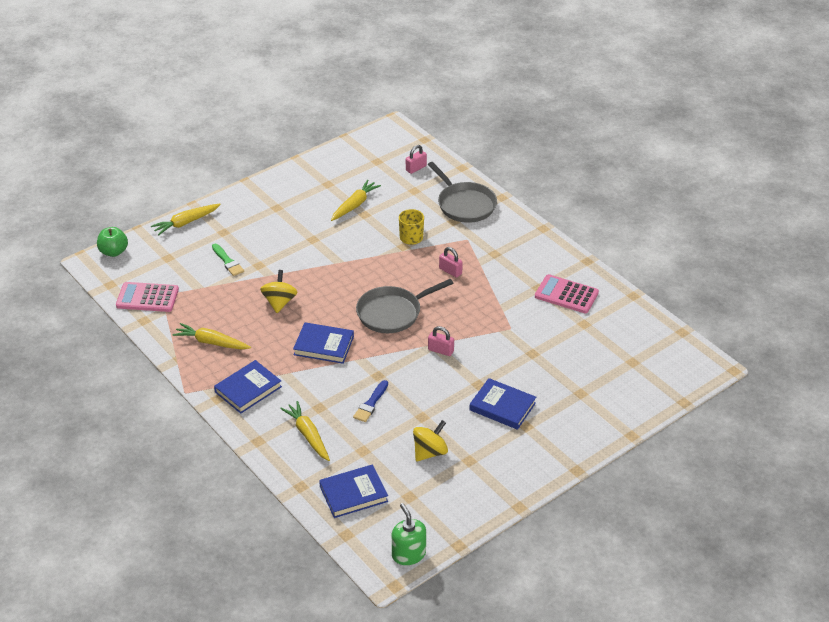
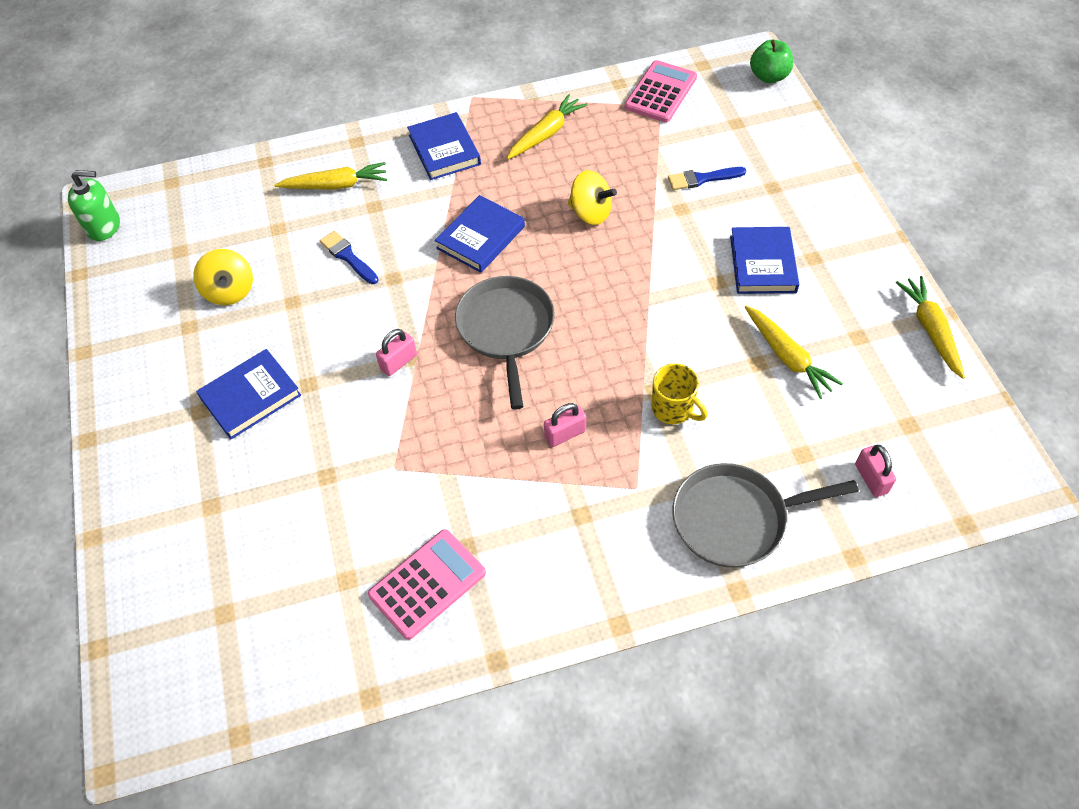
camera: 115 degrees right, 15 degrees up
yellow carrot [151,204,221,235] -> yellow carrot moved to [896,276,965,379]
green brush [212,244,244,276] -> blue brush [668,167,746,190]
blue book [319,464,388,518] -> blue book moved to [730,227,799,294]

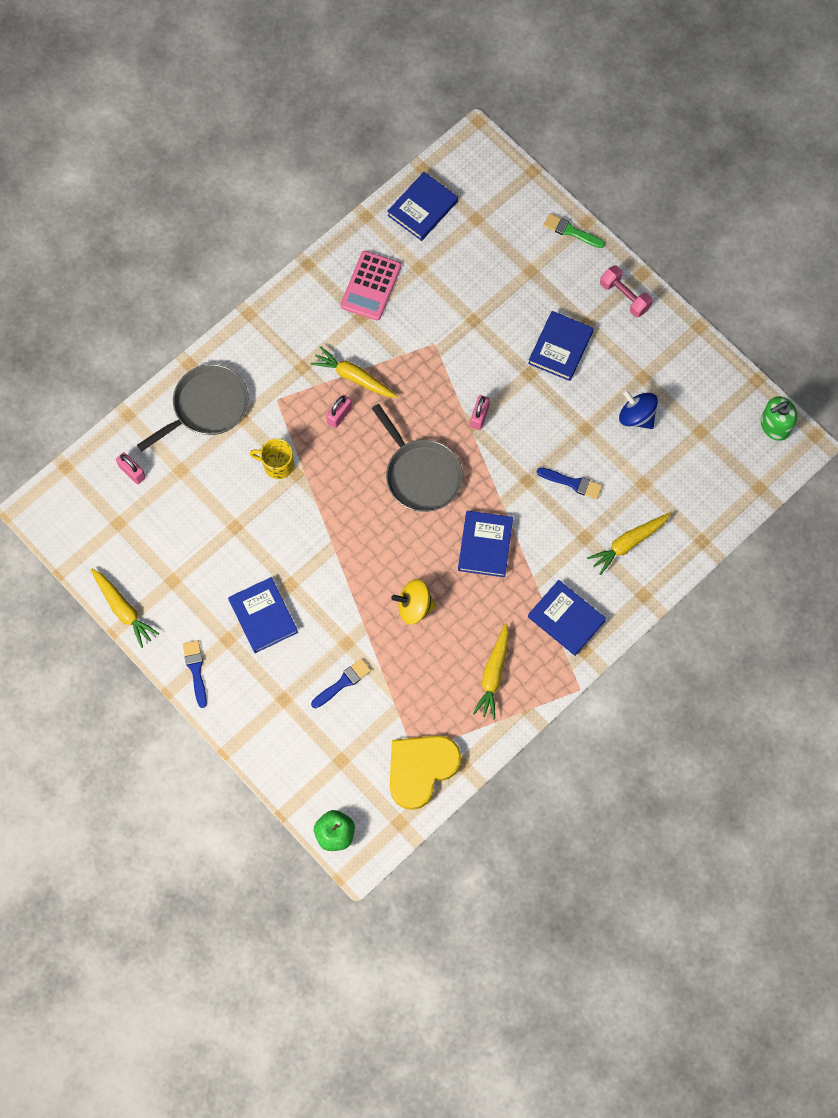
camera: 150 degrees right, 15 degrees up
yellow spinning top [193,249,253,305] -> blue spinning top [619,389,658,429]
pink calculator [625,60,697,123] -> yellow heart [390,735,461,810]
yellow carrot [745,306,843,399] -> yellow carrot moved to [311,347,398,398]
none -> blue brush [183,640,207,708]
none -> blue book [387,172,458,241]
none -> green brush [543,213,605,248]
none -> pink dumbbell [600,265,653,317]

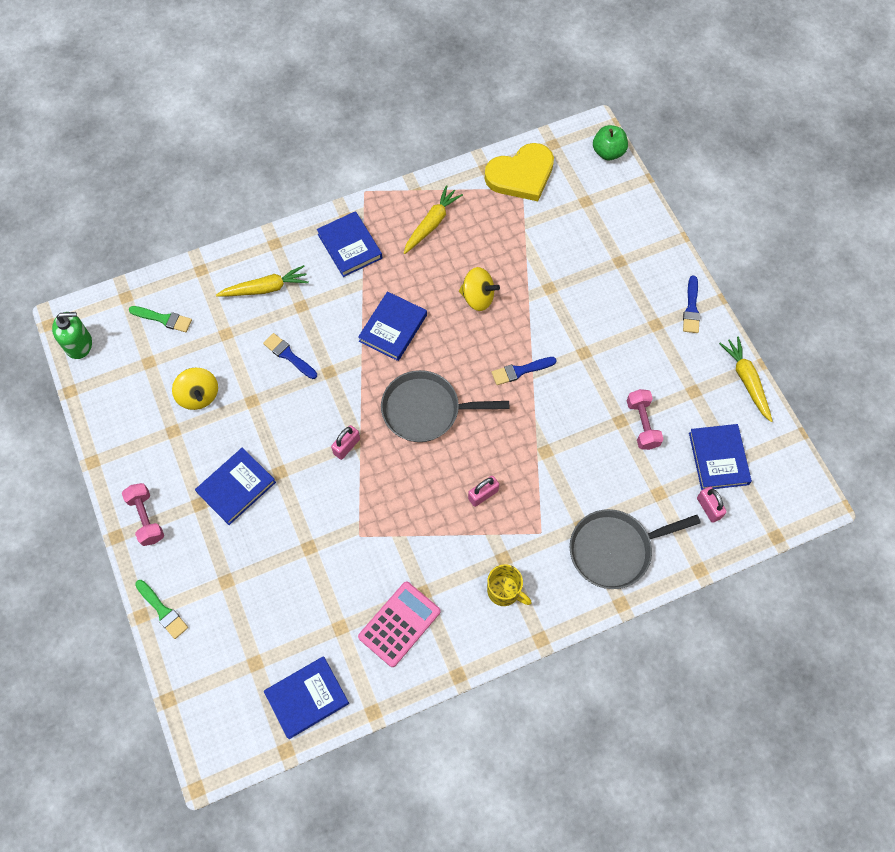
camera: 160 degrees left, 5 degrees down
blue book [228,577,298,653] -> blue book moved to [689,424,752,490]
yellow mug [250,439,294,479] -> yellow mug moved to [487,564,532,606]
yellow carrot [311,347,398,398] -> none
blue brush [311,658,371,708] -> blue brush moved to [492,357,557,385]
grey pan [372,404,463,512] -> grey pan turned 75 degrees counterclockwise [381,370,509,442]
blue spinning top [619,389,658,429] -> yellow spinning top [172,368,218,410]
none -> green brush [129,306,192,332]
none -> pink dumbbell [627,389,663,450]

